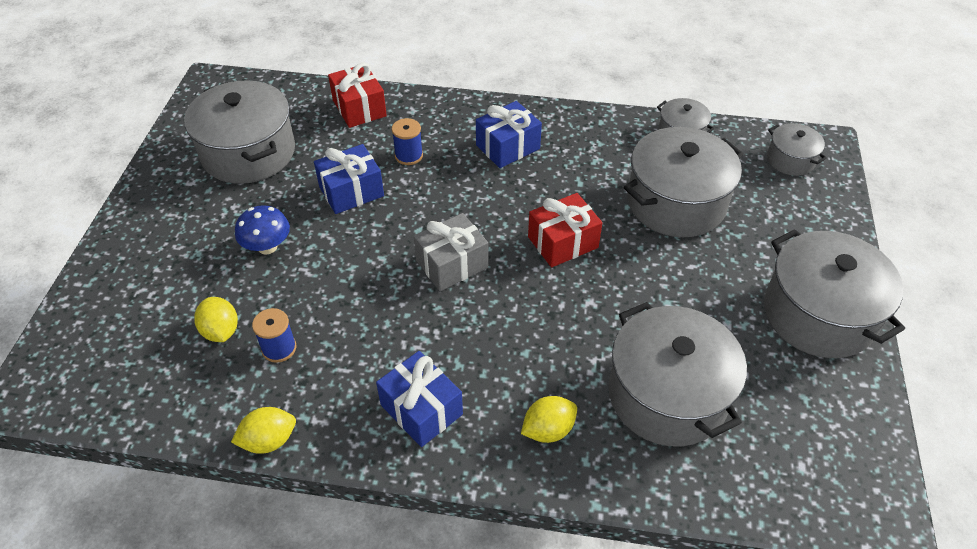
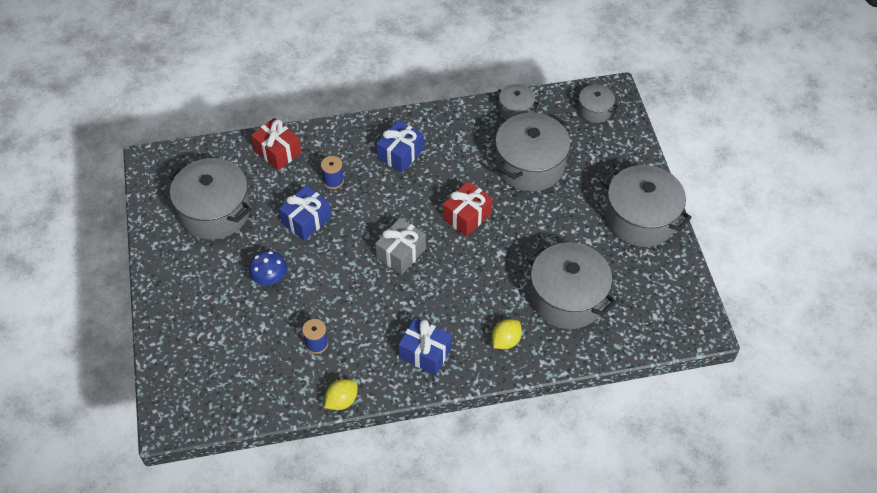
camera: 20 degrees left, 5 degrees up
yellow lemon [194,297,238,342] -> none

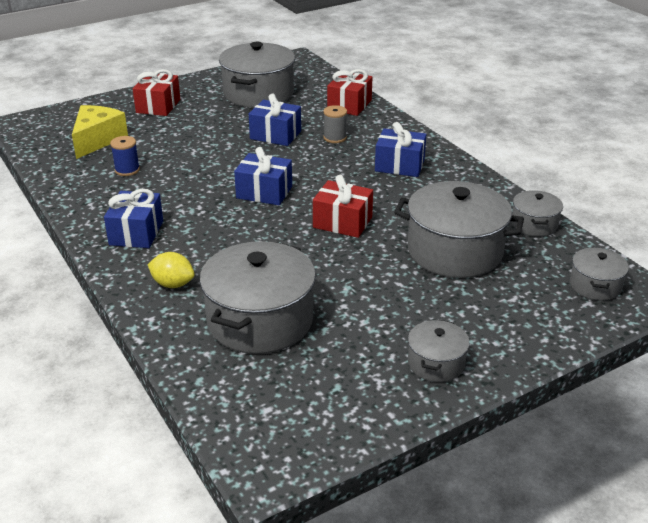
camera: 70 degrees right, 20 degrees down
blue mushroom [249,251,287,285] -> none
blue spool [321,156,344,189] -> grey spool [323,105,347,143]
yellow lemon [325,379,358,410] -> none
grey gift [375,218,426,274] -> blue gift [234,147,292,205]
grey pot [601,165,692,247] -> grey pot [408,320,470,382], size x0.51
none -> yellow cheese [72,105,128,159]
none -> red gift [133,69,180,116]

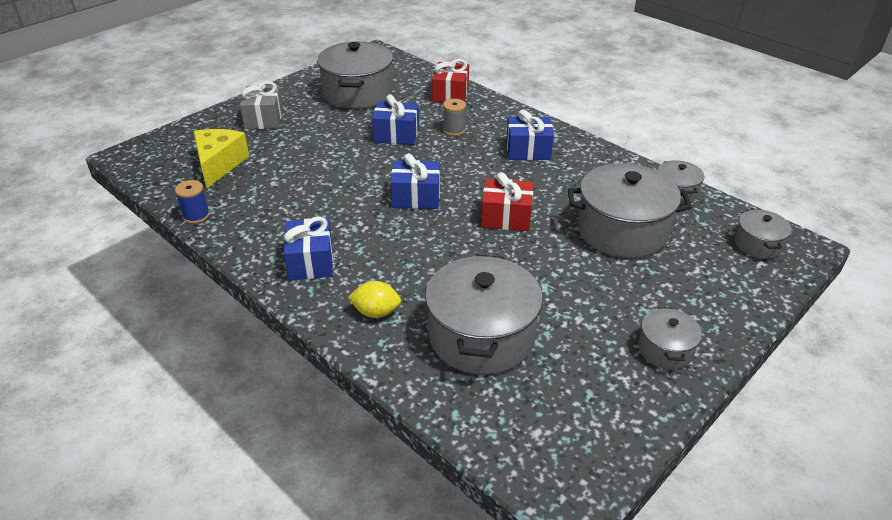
camera: 15 degrees left, 5 degrees up
blue spool [110,136,140,176] -> blue spool moved to [175,180,210,224]
red gift [133,69,180,116] -> grey gift [240,81,283,129]

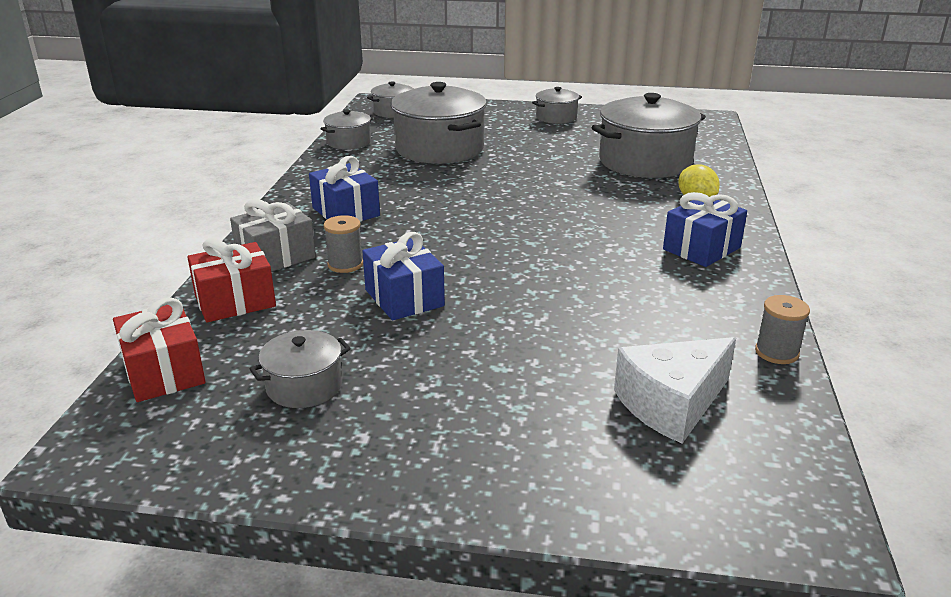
camera: 125 degrees left, 10 degrees down
blue spool [175,180,210,224] -> grey spool [755,295,810,364]
yellow cheese [193,129,249,188] -> white cheese [614,337,736,444]
grey gift [240,81,283,129] -> grey gift moved to [230,199,316,272]
grey pot [317,41,393,109] -> grey pot [250,330,351,408], size x0.51
blue gift [390,153,440,209] -> none
red gift [481,172,533,231] -> red gift moved to [113,297,206,402]

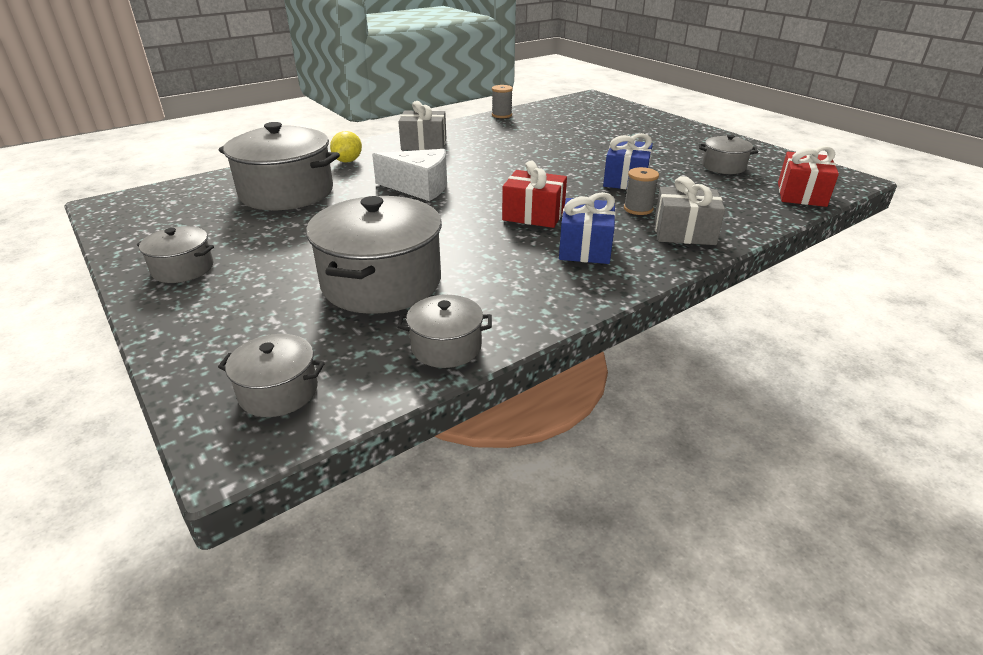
camera: 135 degrees left, 5 degrees up
red gift [187,238,276,322] -> red gift moved to [502,161,567,228]
white cheese [614,337,736,444] -> white cheese moved to [372,149,447,201]
blue gift [663,192,747,267] -> grey gift [398,101,446,150]

